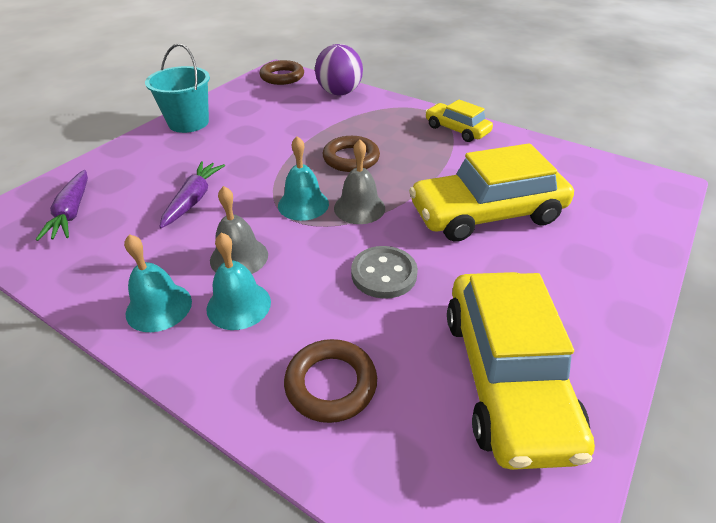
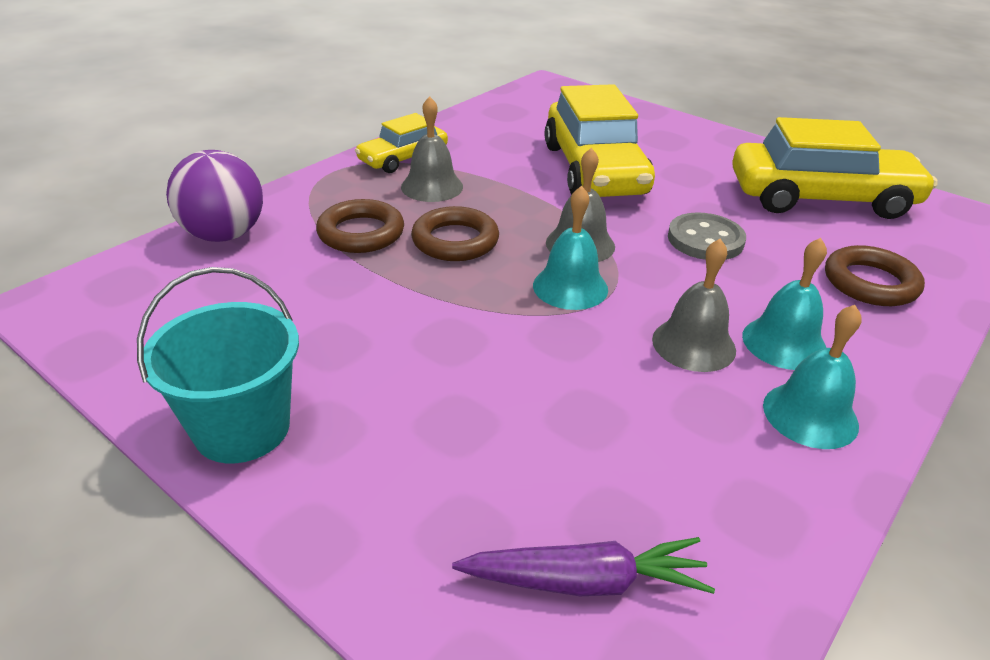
camera: 85 degrees left, 5 degrees down
purple carrot [159,161,225,228] -> none
brown ring [259,60,304,85] -> brown ring moved to [316,199,404,253]
none -> grey bell [401,96,463,202]

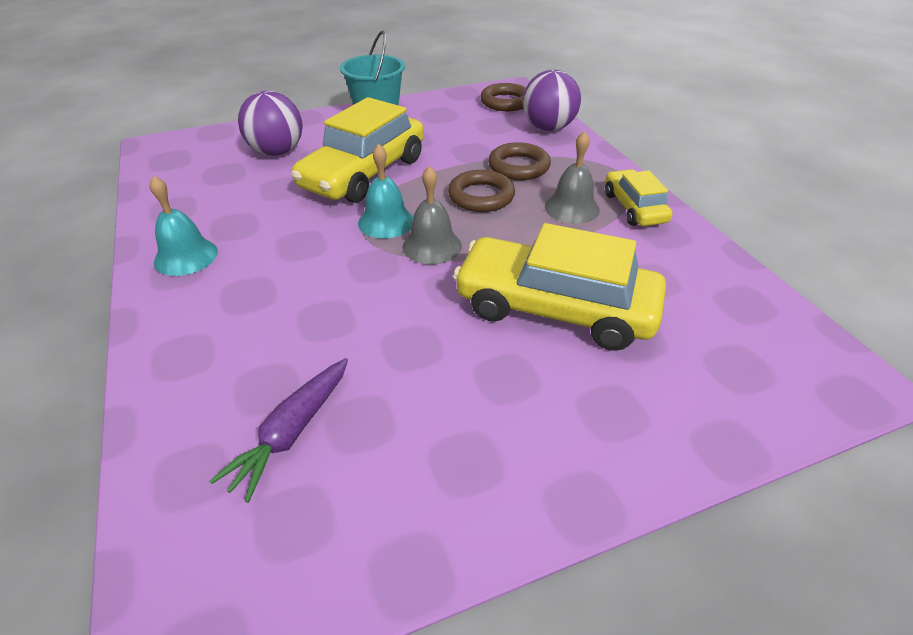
camera: 120 degrees right, 5 degrees up
purple carrot [452,537,715,596] -> purple carrot moved to [210,358,348,503]
grey bell [652,239,736,372] -> none
grey button [668,212,746,260] -> none
yellow car [732,117,938,219] -> yellow car moved to [291,97,424,203]
turquoise bell [742,238,827,370] -> none
brown ring [825,245,925,306] -> brown ring moved to [480,83,526,111]
none -> purple ball [238,91,303,156]

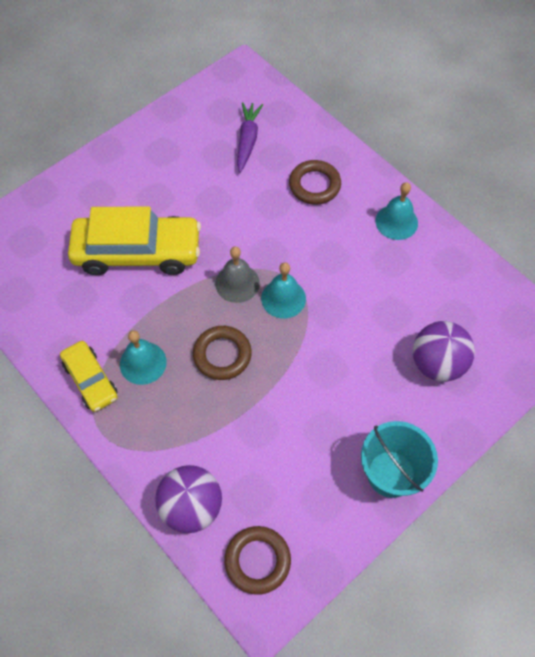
camera: 160 degrees right, 20 degrees up
yellow car [291,97,424,203] -> none
brown ring [488,142,551,180] -> brown ring moved to [289,160,341,205]
grey bell [545,131,600,224] -> turquoise bell [120,330,167,385]

